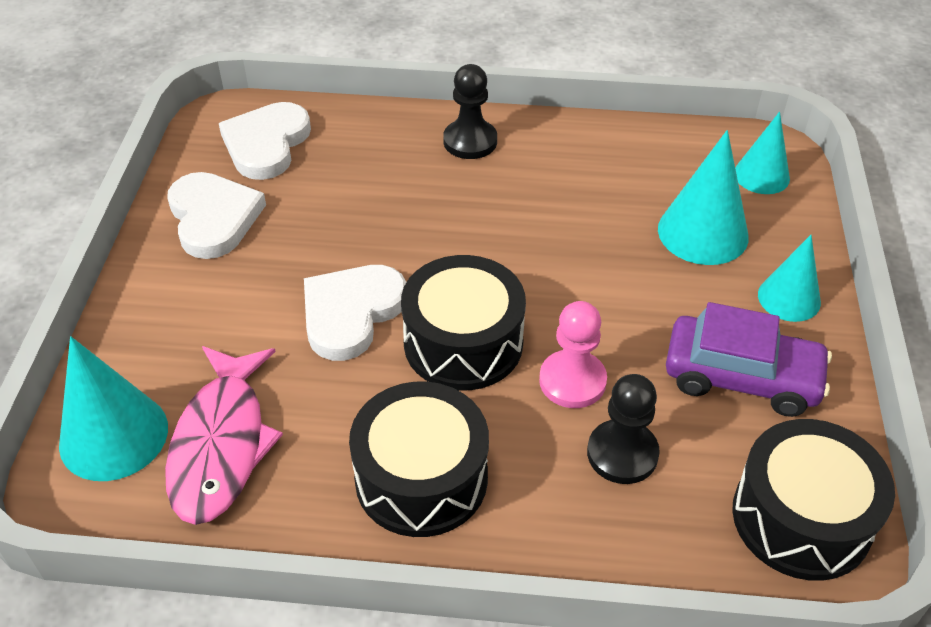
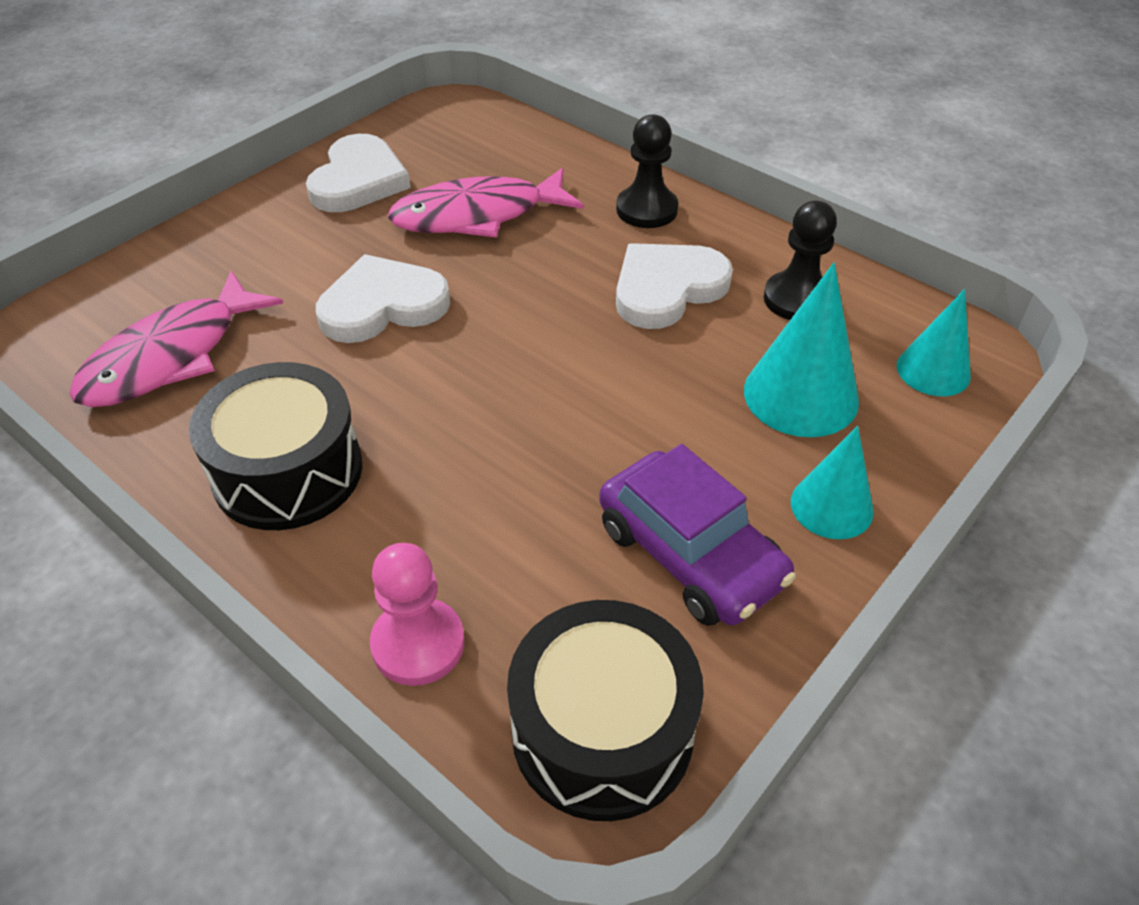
camera: 35 degrees right, 0 degrees up
turquoise cone [59,336,168,481] -> none
white heart [219,102,311,180] -> white heart moved to [616,243,733,329]
black drum [401,255,526,390] -> none
pink pawn [539,301,607,408] -> pink pawn moved to [370,543,464,686]
black pawn [587,374,660,484] -> black pawn moved to [764,201,837,320]
none -> pink fish [388,168,584,238]

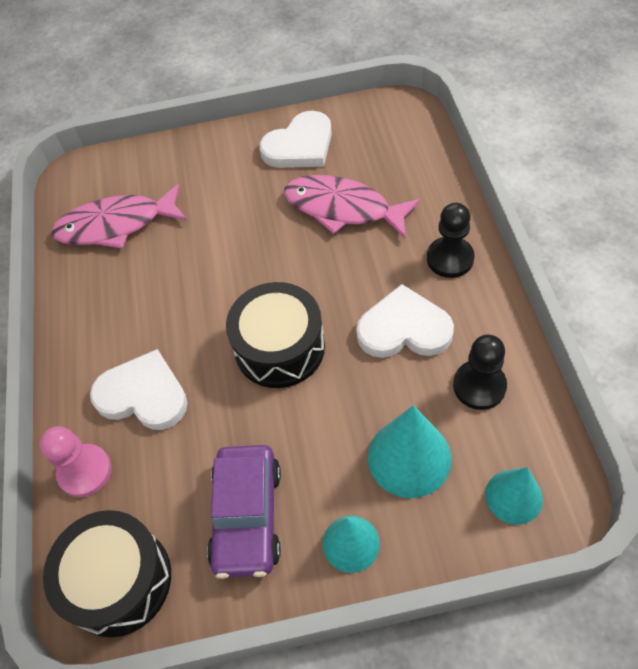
camera: 45 degrees right, 10 degrees up
black drum [189,362,362,530] -> black drum moved to [226,282,325,388]
white heart [316,254,450,343] -> white heart moved to [90,349,188,430]

